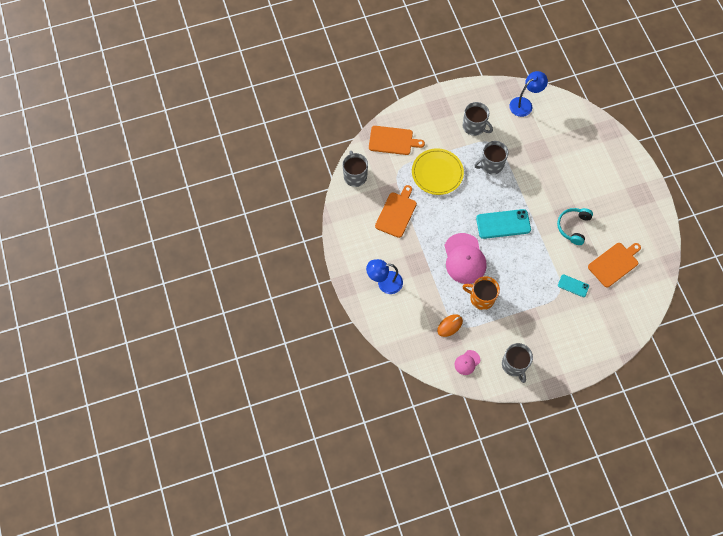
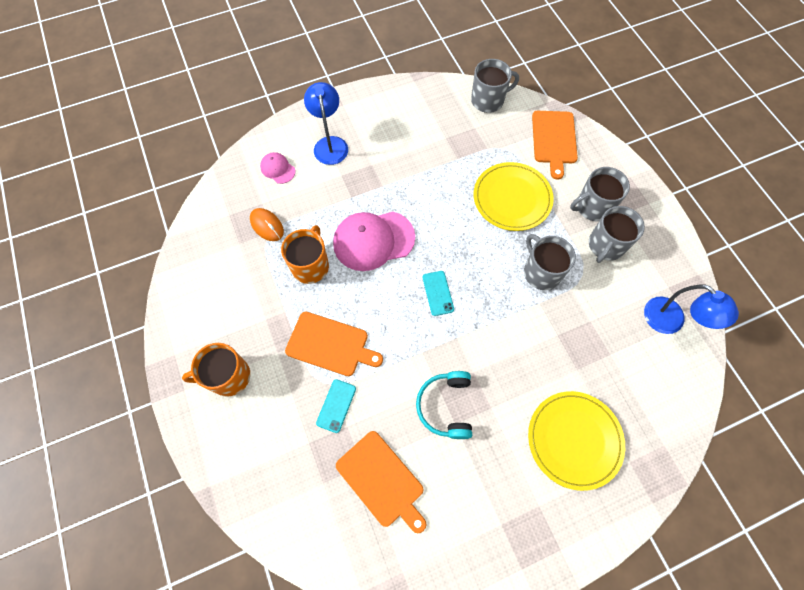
camera: 85 degrees right, 0 degrees up
orange cutting board [375,185,417,238] -> orange cutting board moved to [285,311,383,376]
pink cap [455,350,480,375] -> pink cap moved to [260,152,296,184]
turquoise phone [476,209,531,239] -> turquoise phone [423,271,454,316], size x0.55
grey mug [502,343,533,383] -> grey mug moved to [570,167,630,221]
turquoise headphones [557,208,593,245] -> turquoise headphones turned 105 degrees counterclockwise [416,371,472,439]
none -> orange mug [182,343,250,397]
none -> yellow plate [528,391,625,491]

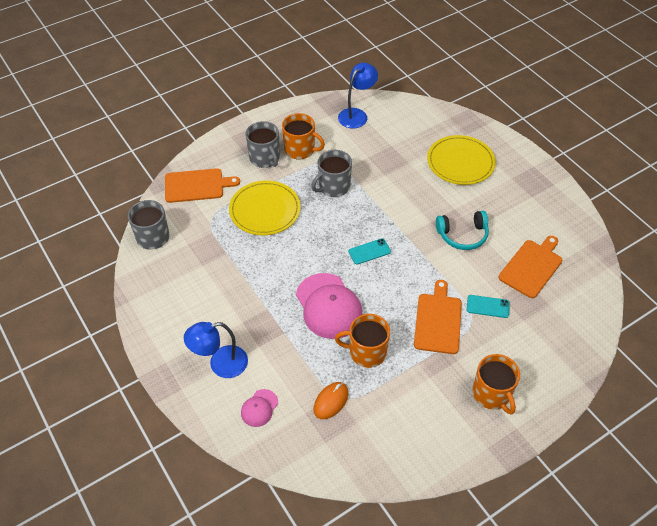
camera: 100 degrees left, 15 degrees down
grey mug [589,206,645,263] -> orange mug [282,113,325,159]

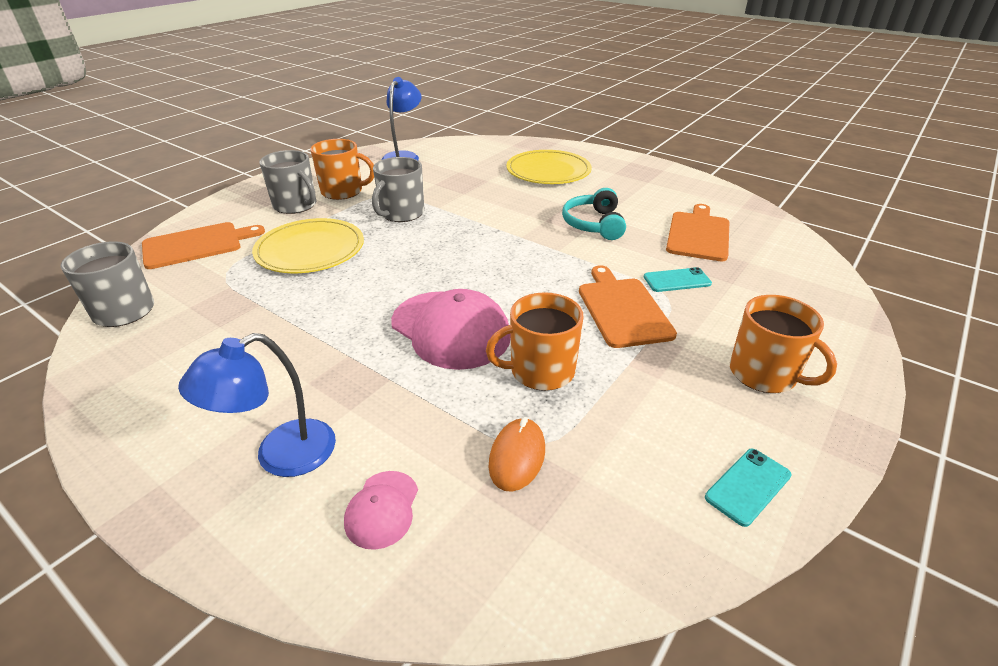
camera: 20 degrees left, 15 degrees down
turquoise phone [348,239,391,265] -> turquoise phone moved to [705,449,792,527]
turquoise headphones [436,211,489,250] -> turquoise headphones turned 120 degrees clockwise [562,188,626,240]

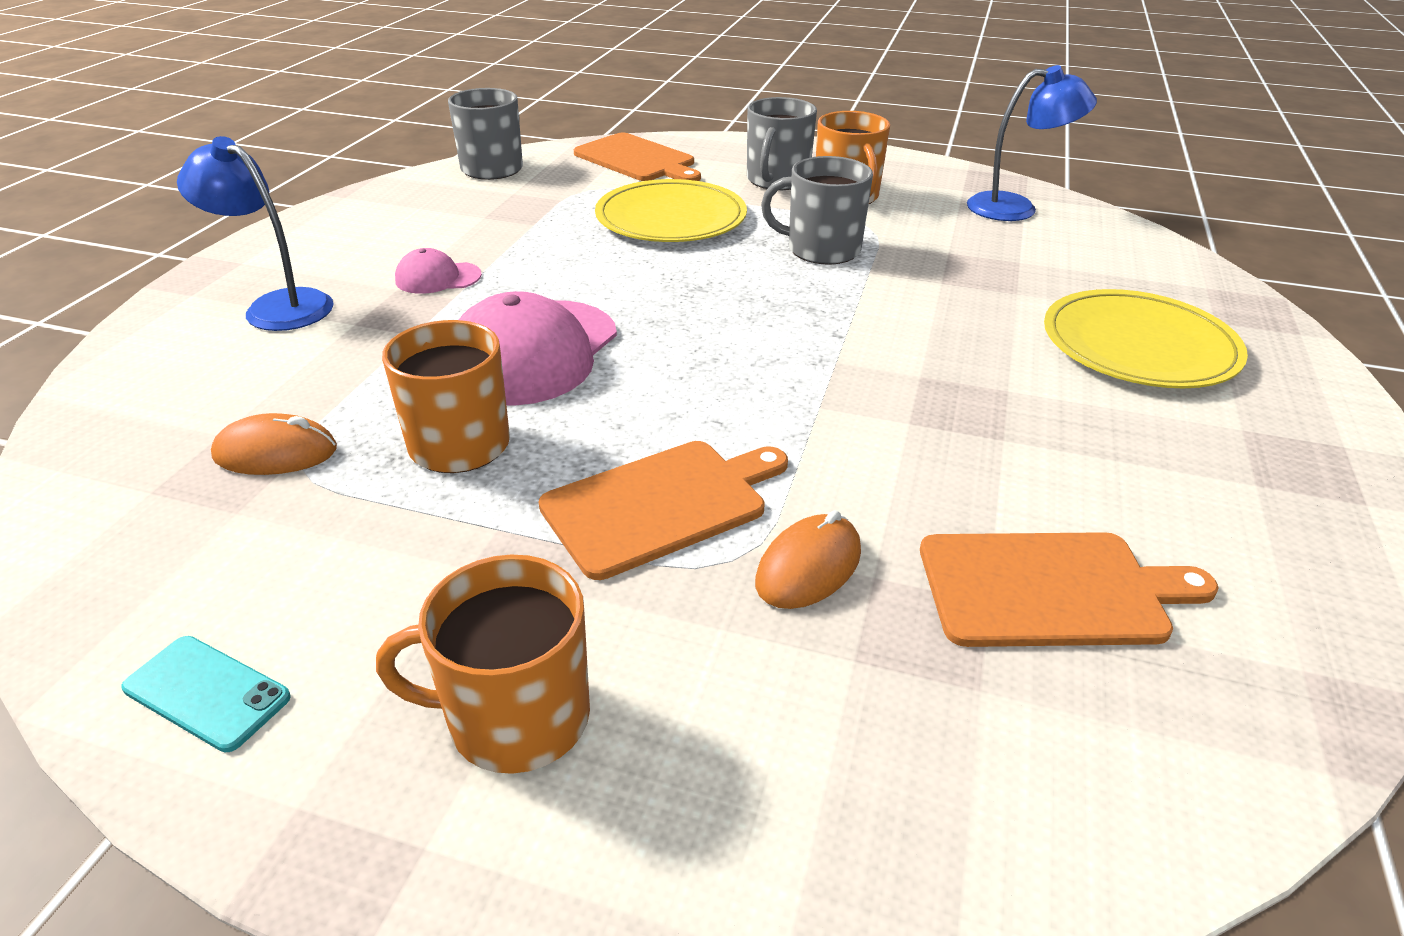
camera: 70 degrees right, 0 degrees up
pink cap [344,471,418,550] -> pink cap moved to [395,248,482,294]
turquoise headphones [562,188,626,240] -> none
turquoise phone [644,267,712,292] -> orange mouse [755,510,861,609]
orange mug [730,295,837,393] -> orange mug turned 60 degrees clockwise [376,555,590,774]

